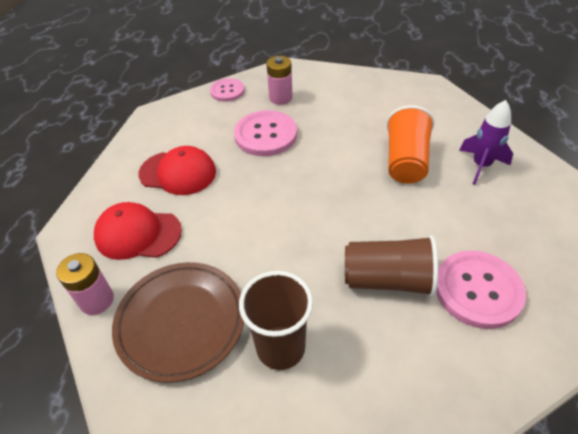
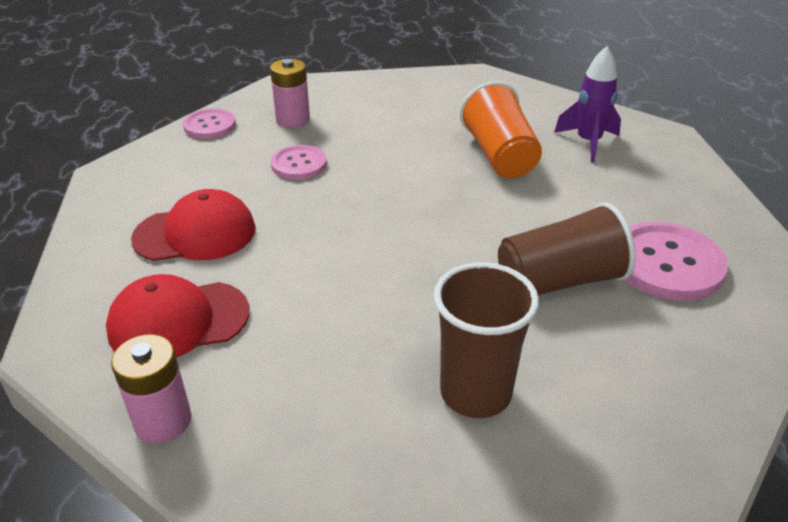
camera: 25 degrees left, 10 degrees down
brown plate [112,262,244,383] -> none
pink button [234,110,297,156] -> pink button [271,145,327,180], size x0.61

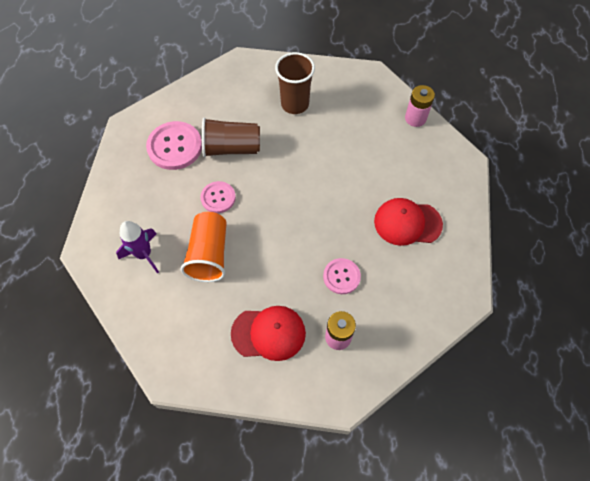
camera: 165 degrees left, 25 degrees up
red cap [106,274,250,358] -> red cap moved to [231,306,306,361]
pink button [183,109,236,139] -> pink button moved to [200,181,236,213]

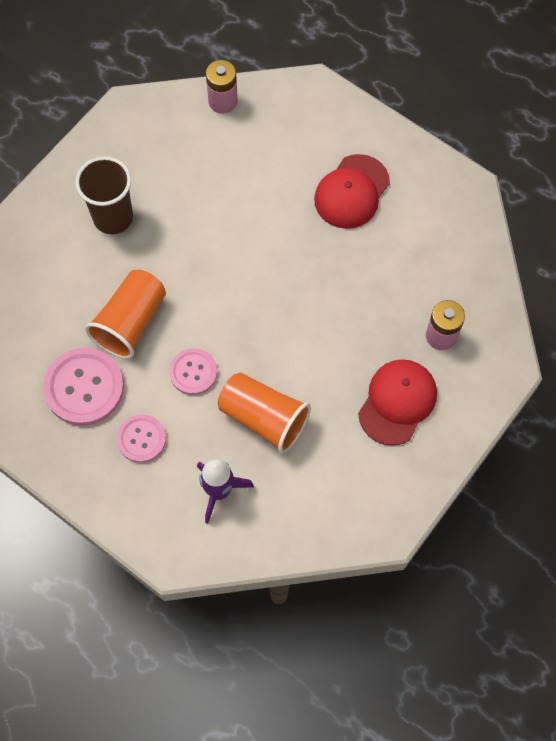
camera: 60 degrees left, 5 degrees up
brown cup [202,117,260,158] -> orange cup [85,270,166,359]
pink button [323,258,361,294] -> pink button moved to [117,415,166,463]

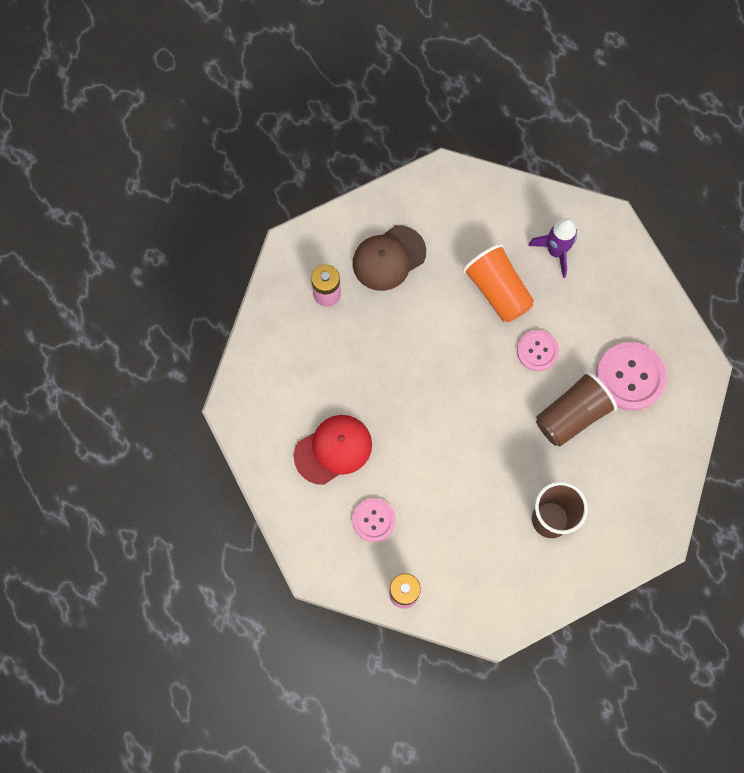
camera: 155 degrees left, 5 degrees up
orange cup [85,270,166,359] -> brown cup [536,371,617,446]
pink button [117,415,166,463] -> pink button moved to [352,499,395,542]
red cap [358,359,437,446] -> brown cap [353,225,426,291]

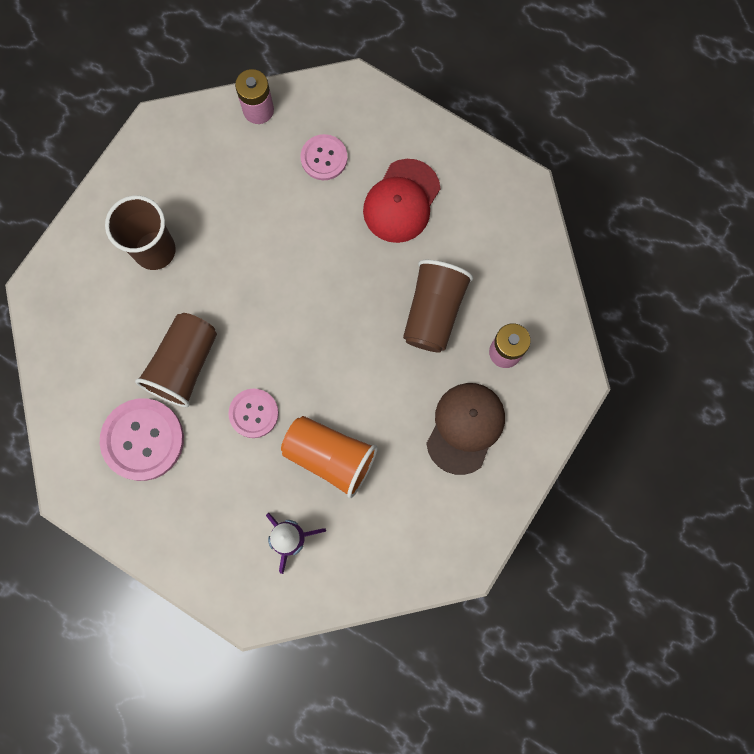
camera: 150 degrees right, 5 degrees up
none -> brown cup [403,260,473,353]

